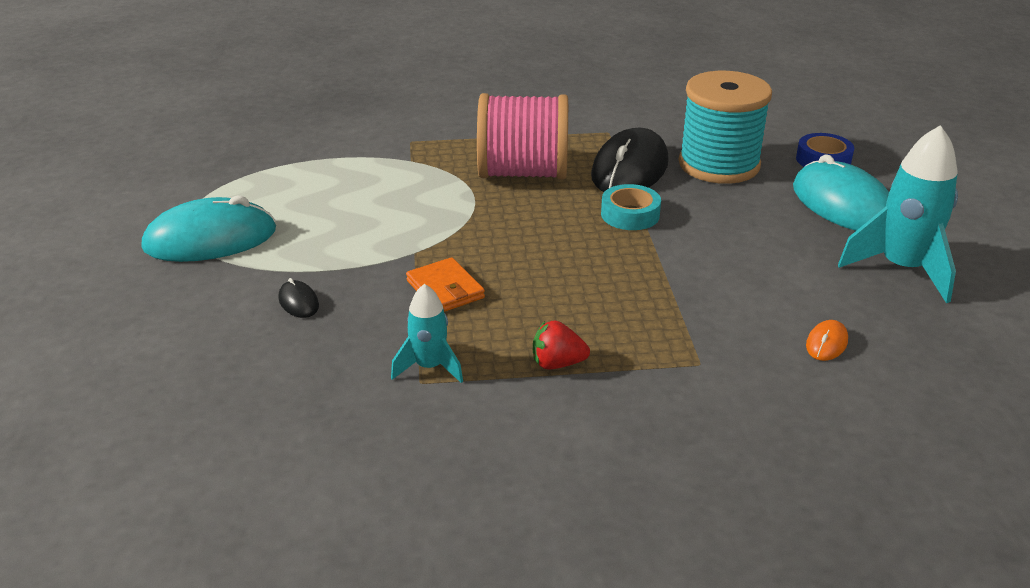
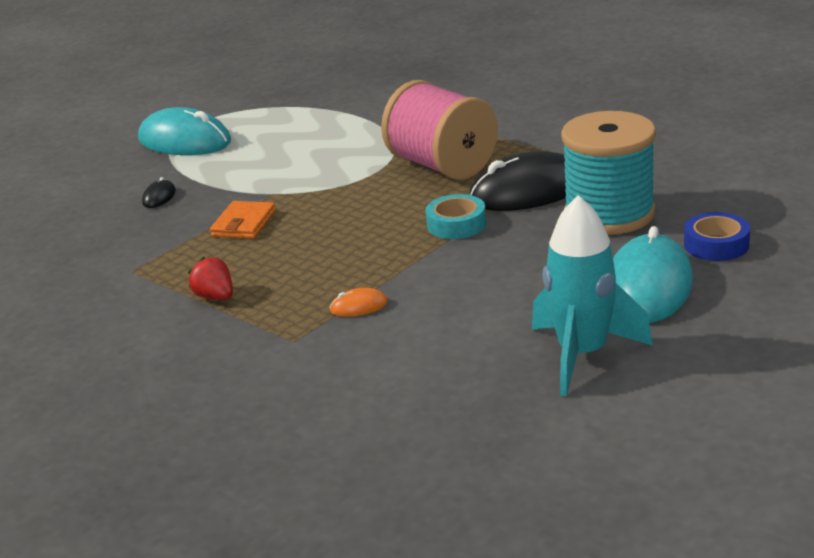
camera: 50 degrees right, 5 degrees down
turquoise rocket [391,284,463,383] -> none
orange mouse [806,320,848,361] -> orange mouse moved to [329,288,388,317]

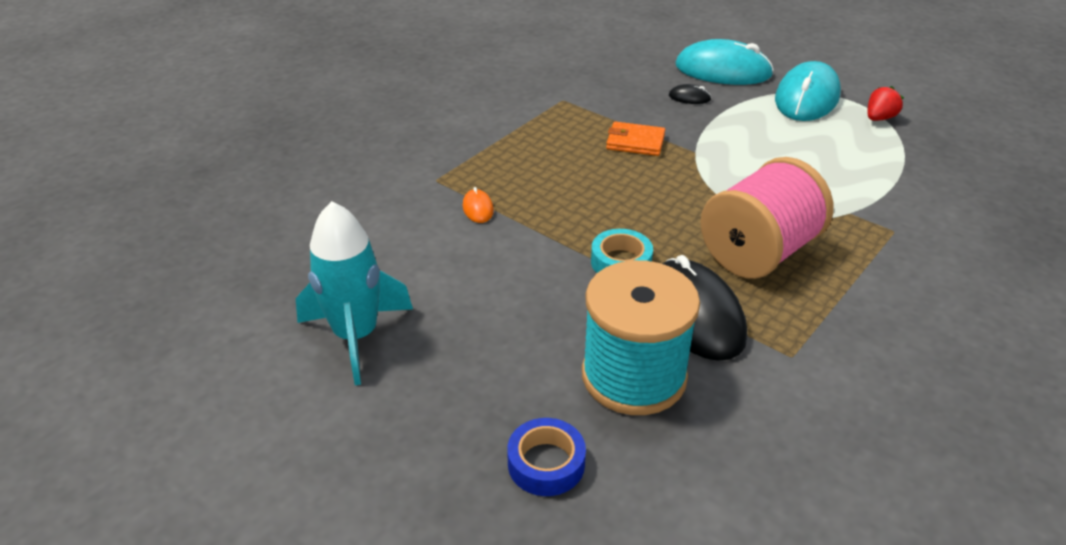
camera: 85 degrees right, 10 degrees up
red strawberry [188,257,233,300] -> red strawberry moved to [868,86,904,121]
turquoise mouse [613,226,693,323] -> turquoise mouse moved to [675,39,774,85]

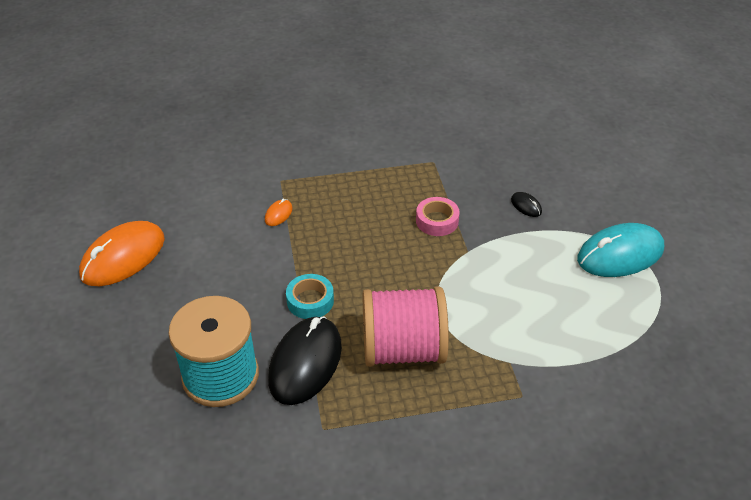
camera: 40 degrees right, 5 degrees up
turquoise rocket [296,201,413,385] -> orange mouse [79,221,165,286]
blue tape [507,418,586,496] -> none
orange wallet [606,121,665,156] -> pink tape [416,197,460,236]
turquoise mouse [675,39,774,85] -> none
red strawberry [868,86,904,121] -> none

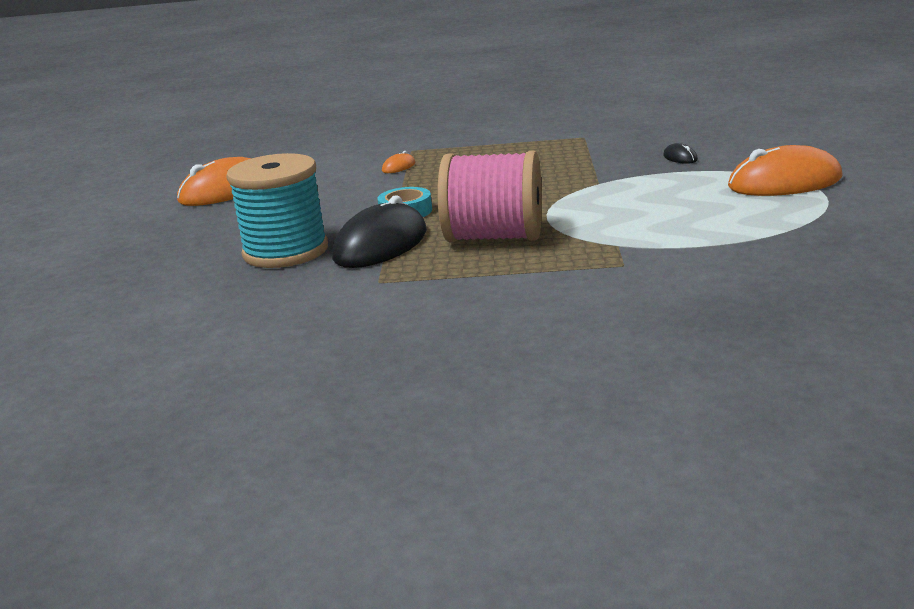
camera: 15 degrees right, 20 degrees down
pink tape [416,197,460,236] -> none
turquoise mouse [577,223,664,277] -> orange mouse [728,145,843,196]

